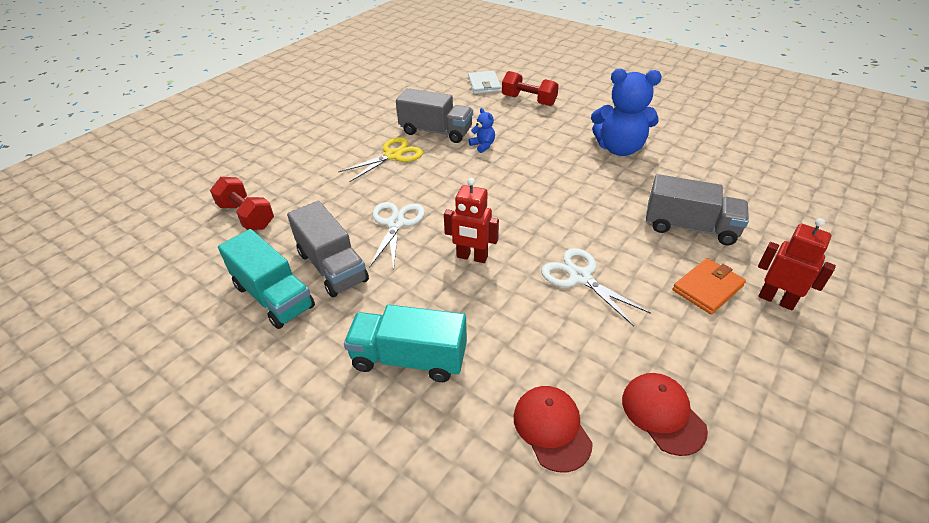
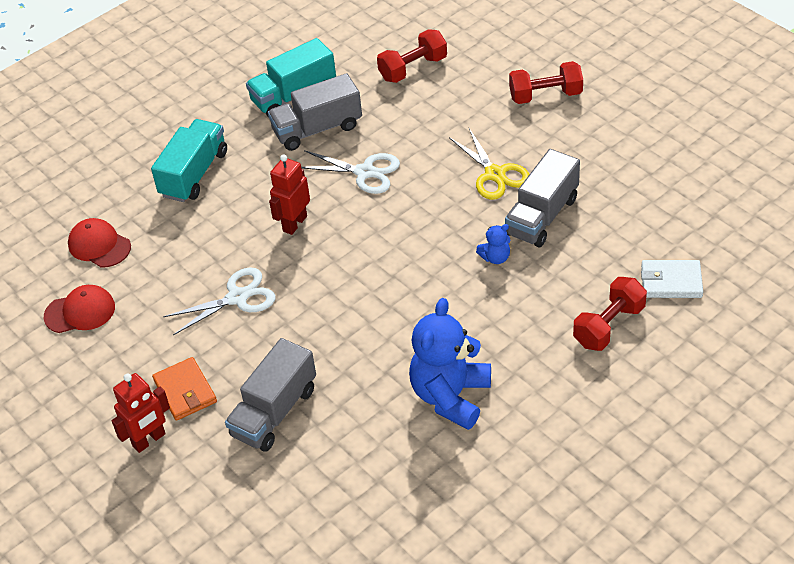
camera: 105 degrees right, 5 degrees up
red cap [514,386,593,473] -> red cap turned 135 degrees counterclockwise [68,218,131,268]
none -> red dumbbell [509,61,583,104]

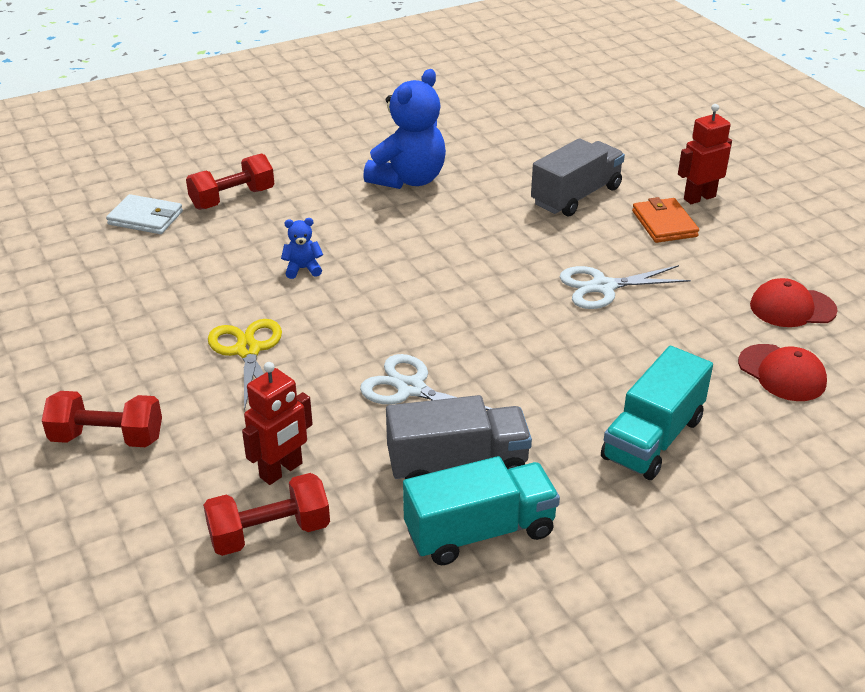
camera: 170 degrees left, 10 degrees down
red robot [269,154,310,235] -> red robot moved to [242,362,313,485]
grey truck [505,149,580,247] -> none

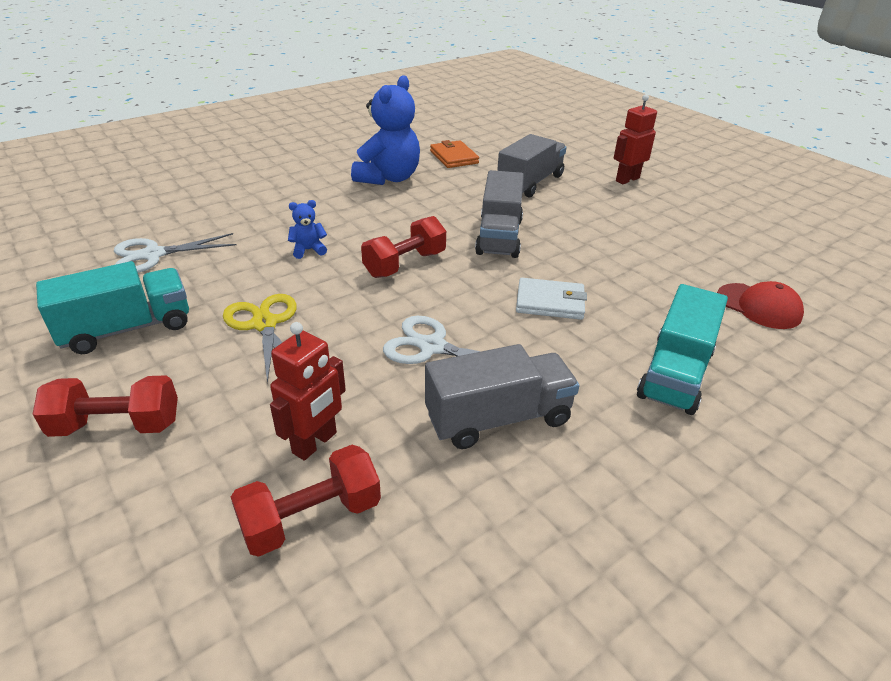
camera: 10 degrees left, 0 degrees up
white wallet [106,194,183,234] -> white wallet moved to [516,278,587,320]
red dumbbell [186,153,274,210] -> red dumbbell moved to [361,216,446,278]
turquoise truck [403,456,560,565] -> turquoise truck moved to [36,261,189,354]
white scissors [560,265,691,309] -> white scissors moved to [114,233,236,273]
orange wallet [632,197,699,243] -> orange wallet moved to [430,140,479,168]
red cap [750,278,838,327] -> none
none -> grey truck [475,170,524,258]

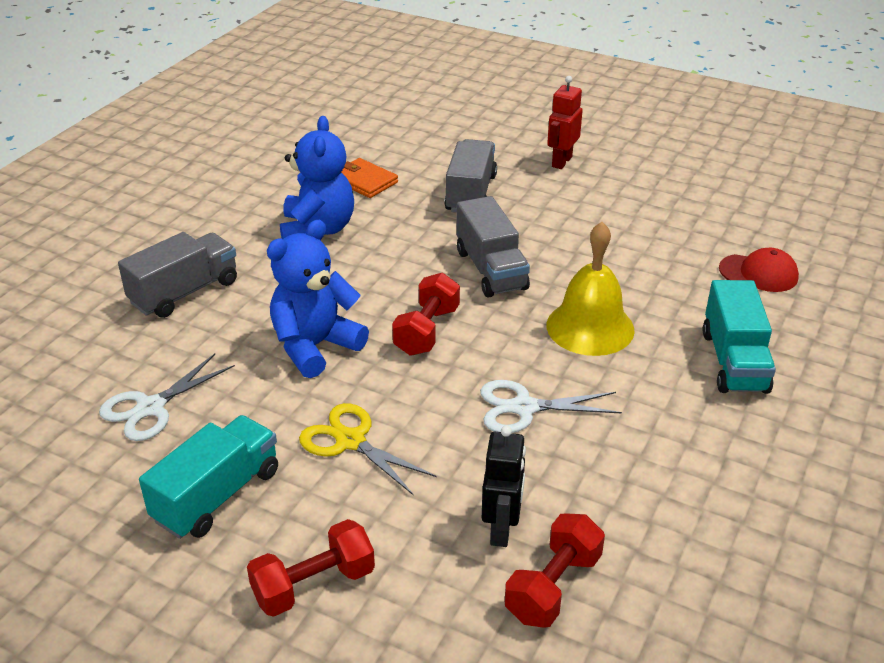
camera: 25 degrees left, 0 degrees up
red robot [270,322,346,460] -> black robot [482,426,526,547]
blue teddy bear [288,200,327,259] -> blue teddy bear [267,220,369,378], size x2.28
grey truck [425,344,579,449] -> grey truck moved to [118,232,237,318]
white wallet [516,278,587,320] -> yellow bell [547,222,635,356]

